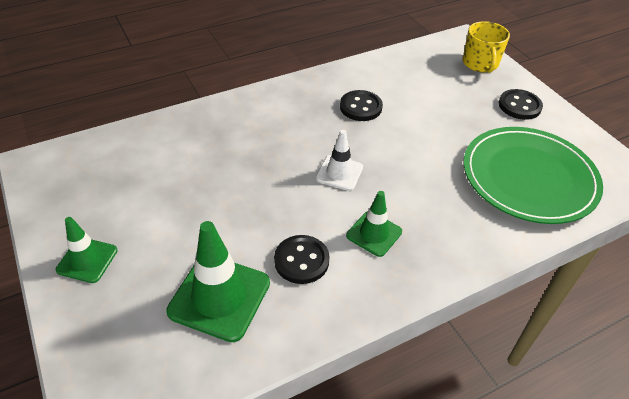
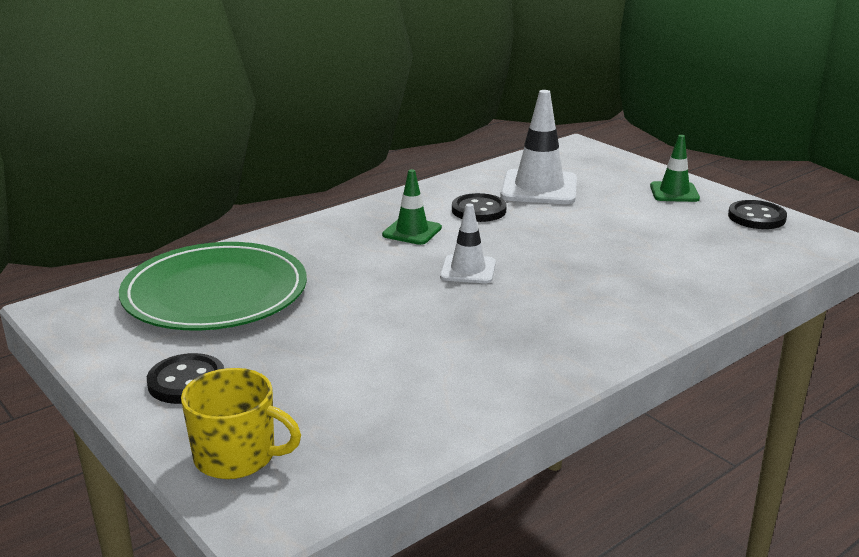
camera: 170 degrees right, 20 degrees down
green traffic cone [166,221,270,342] -> white traffic cone [501,90,577,204]
black button [340,90,383,121] -> black button moved to [728,200,787,229]
yellow mug [463,21,510,73] -> yellow mug turned 120 degrees clockwise [181,368,301,479]

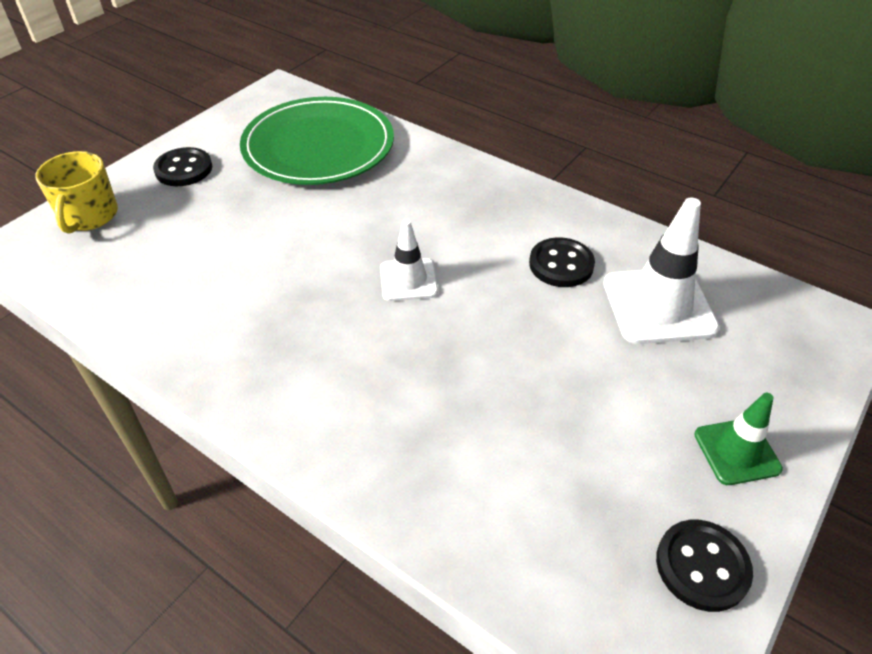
camera: 75 degrees right, 20 degrees up
green traffic cone [382,169,442,245] -> none

